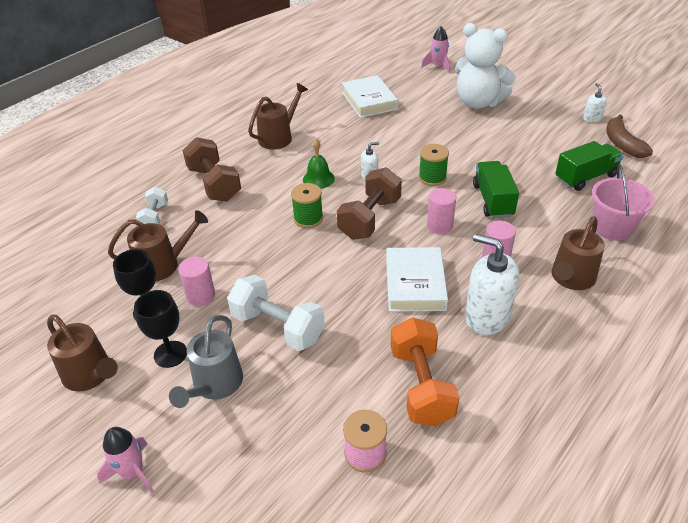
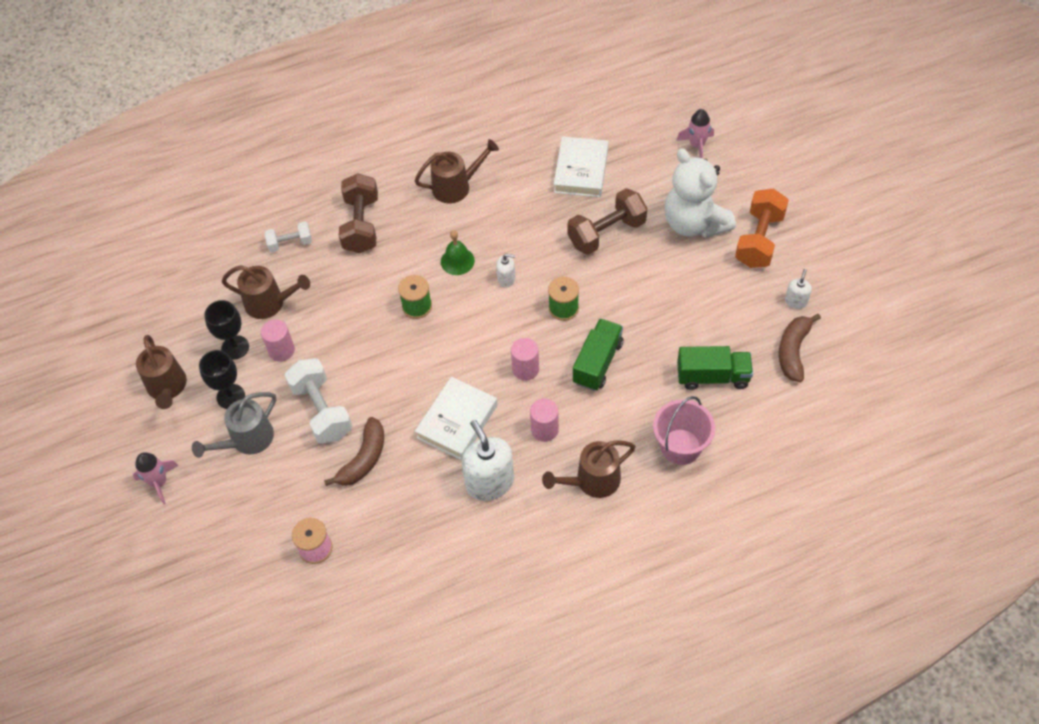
camera: 30 degrees right, 15 degrees up
white dumbbell [136,187,168,224] -> white dumbbell turned 45 degrees clockwise [265,222,312,252]
brown dumbbell [337,167,402,240] -> brown dumbbell moved to [567,188,647,255]
orange dumbbell [391,317,459,427] -> orange dumbbell moved to [735,188,789,268]
none -> brown banana [324,417,384,486]

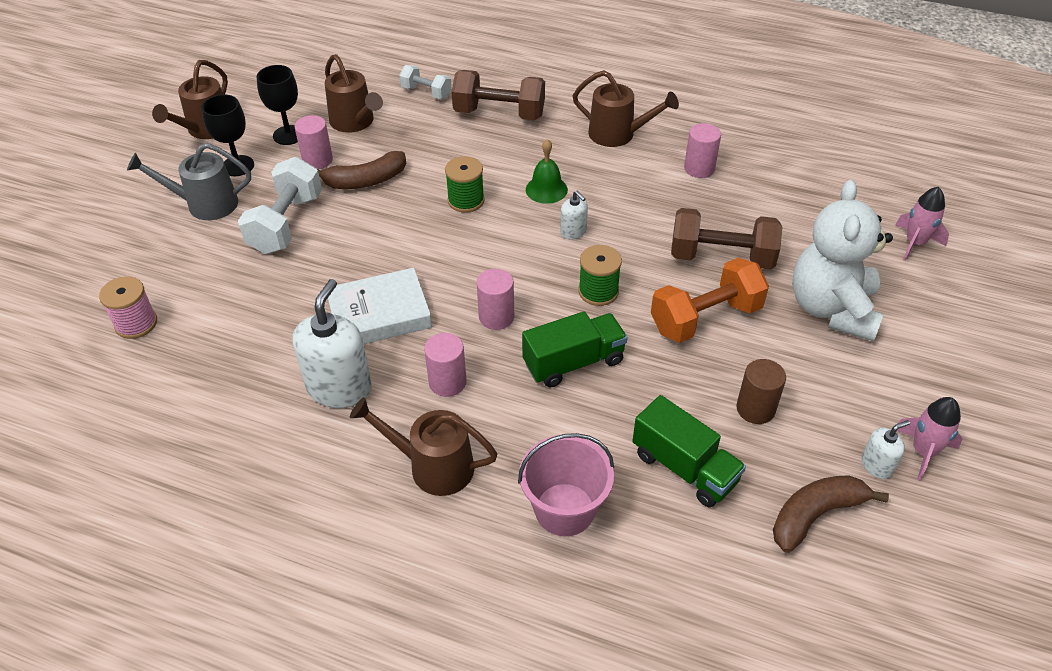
camera: 40 degrees right, 10 degrees down
pink rocket [133,452,179,504] -> pink rocket moved to [897,397,962,481]
brown banana [324,417,384,486] -> brown banana moved to [317,151,406,189]
brown dumbbell [339,173,378,253] -> brown dumbbell turned 60 degrees clockwise [451,70,545,121]
white book [554,136,608,197] -> none
orange dumbbell [735,188,789,268] -> orange dumbbell moved to [651,258,769,343]
none -> pink cylinder [684,123,721,178]
none -> brown cylinder [736,359,786,424]

